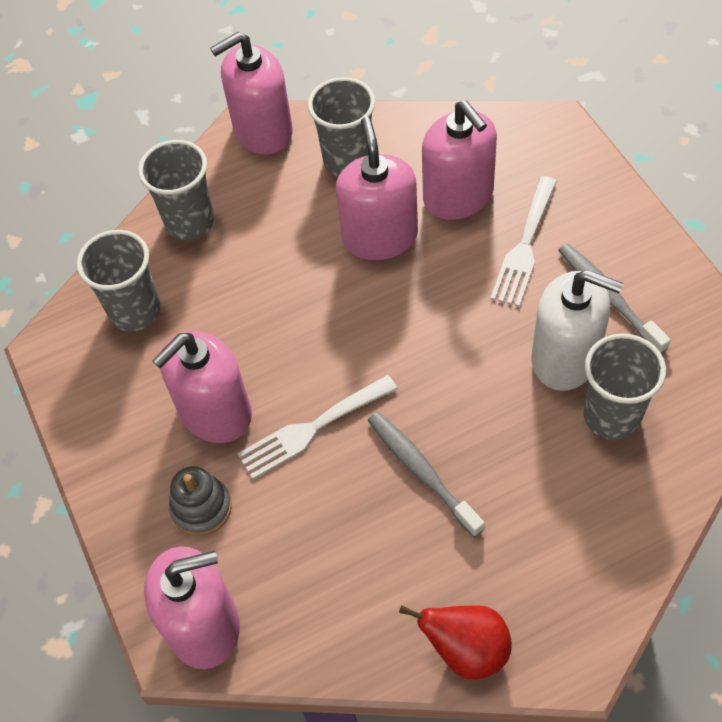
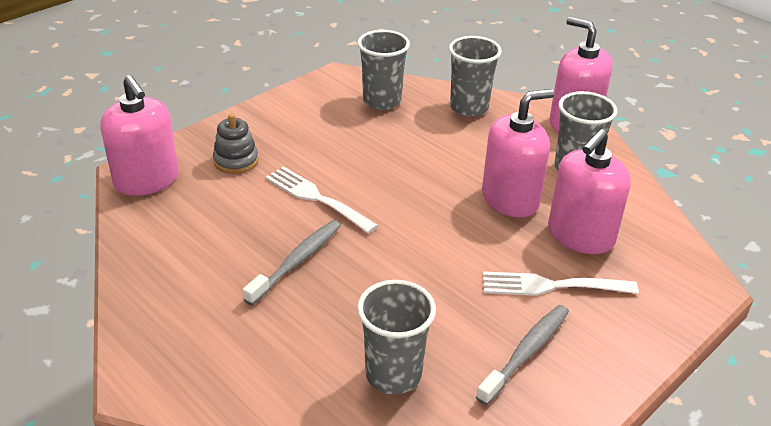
camera: 65 degrees right, 20 degrees down
pink soap dispenser [152,331,252,443] -> none
red pear [399,605,512,680] -> none
white soap dispenser [531,270,623,391] -> none

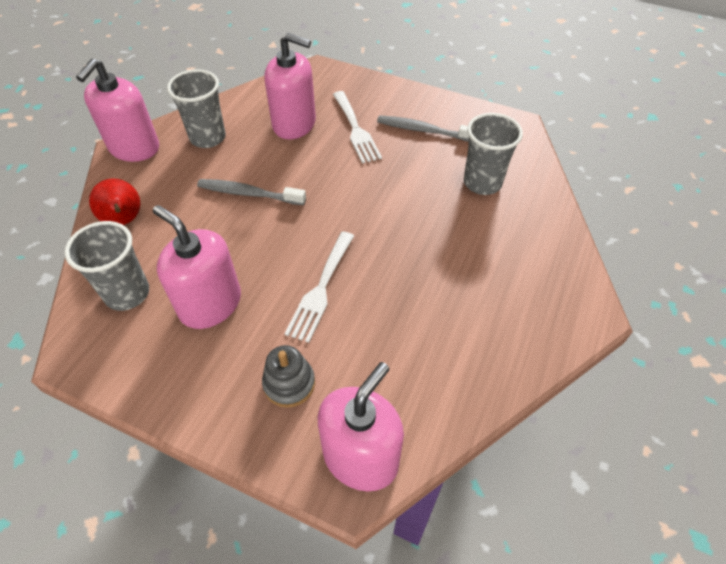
camera: 110 degrees left, 15 degrees up
grey toothbrush [243,220,341,305] -> grey toothbrush moved to [197,179,306,205]
grey cup [449,36,502,117] -> red pear [89,179,140,225]
pink soap dispenser [482,89,554,218] -> pink soap dispenser moved to [153,205,241,329]

